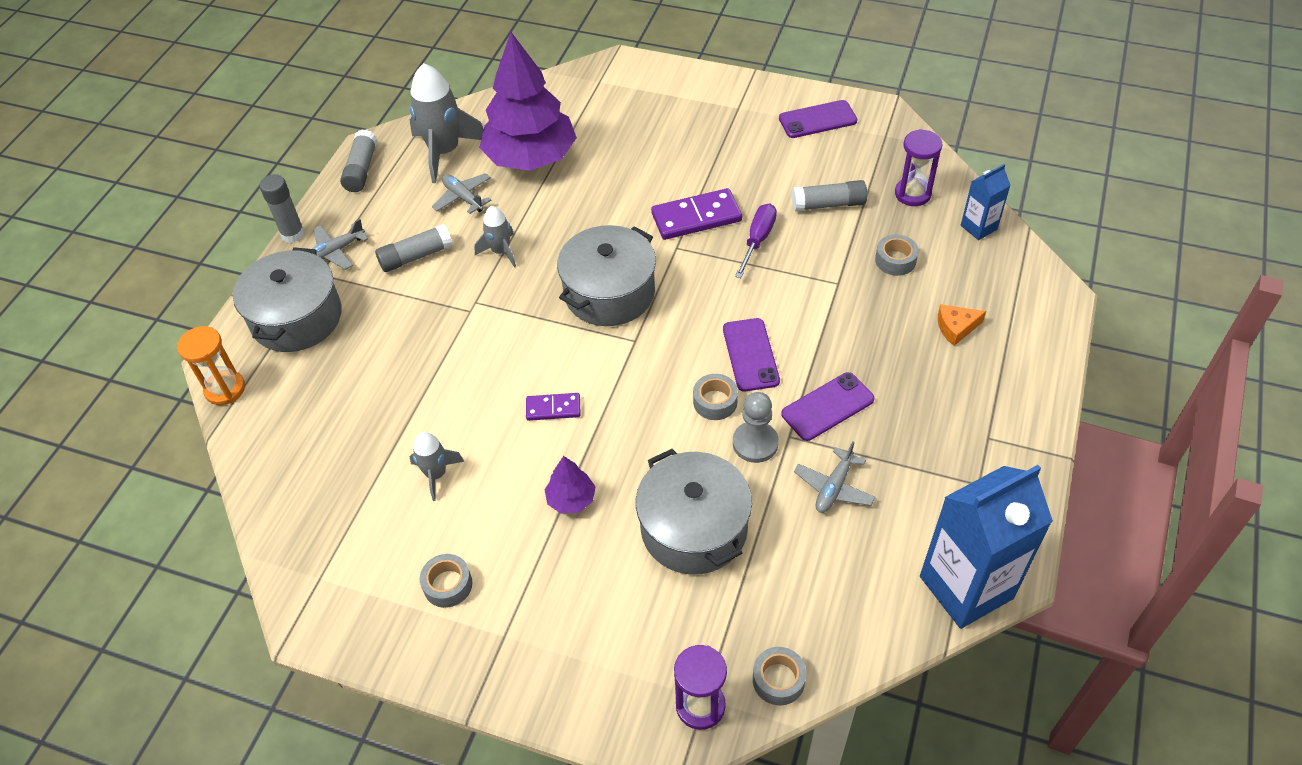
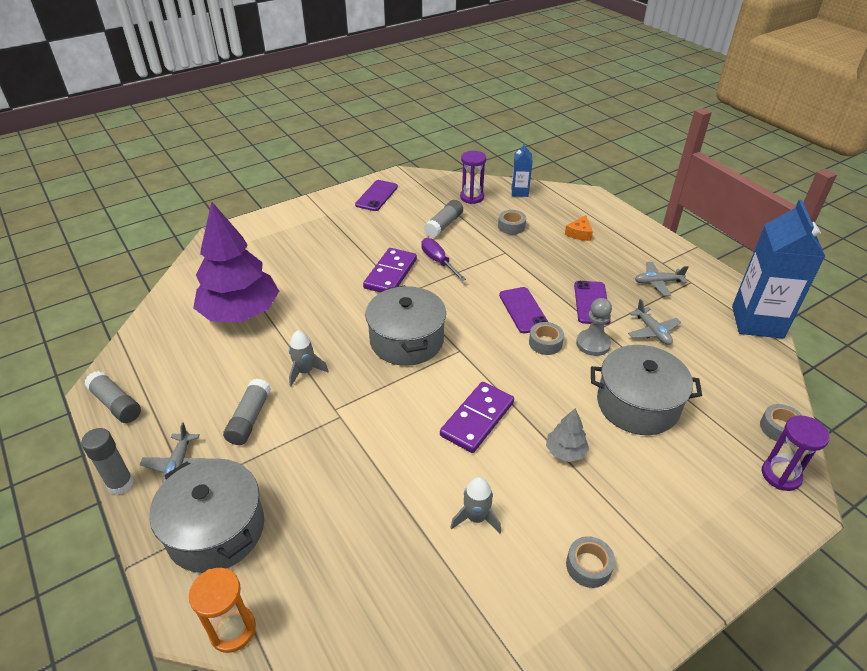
camera: 55 degrees left, 10 degrees down
grey rocket [409,63,484,183] -> none
grey plane [432,173,491,214] -> grey plane moved to [635,262,688,296]
purple domino [526,393,581,421] -> purple domino [440,382,514,453], size x1.75
purple tree [545,456,596,514] -> grey tree [546,408,589,462]
purple phone [723,318,780,392] -> purple phone turned 45 degrees clockwise [499,287,548,333]

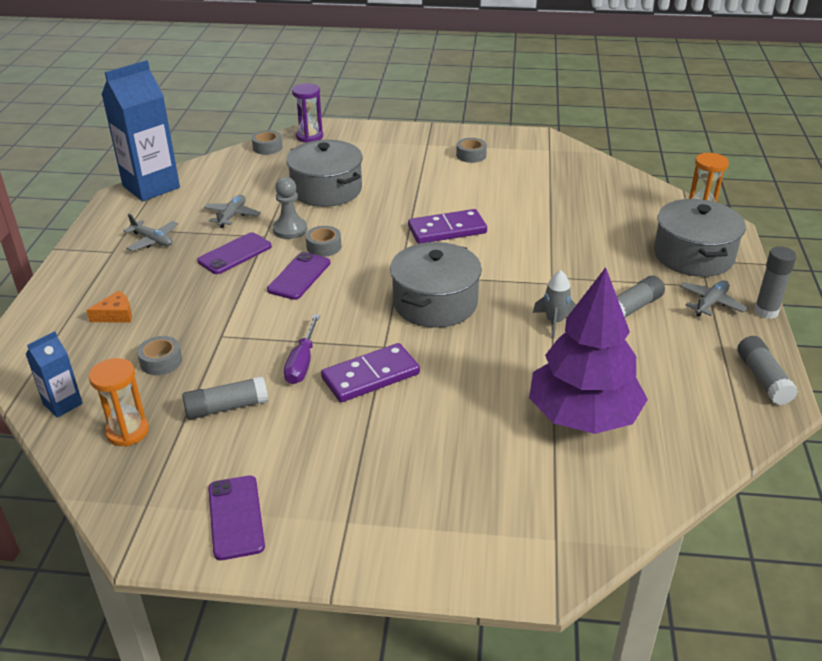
camera: 140 degrees left, 5 degrees down
purple phone [355,180,398,211] -> purple phone turned 75 degrees counterclockwise [208,475,265,560]
grey rocket [450,477,501,534] -> none
purple hourglass [460,151,486,204] -> orange hourglass [89,358,149,446]
grey tree [546,408,589,462] -> none

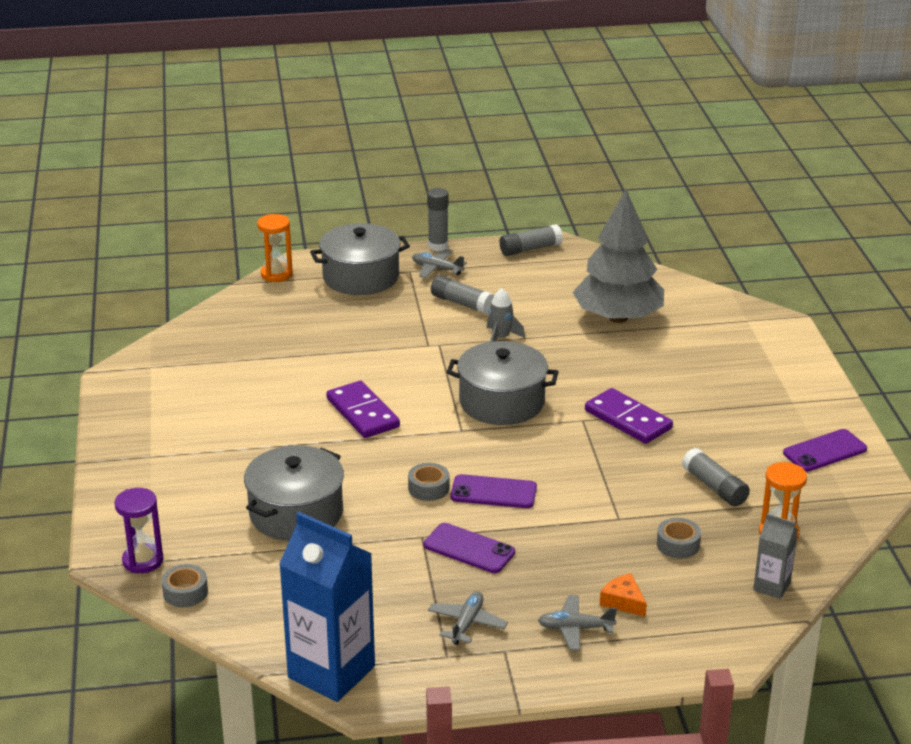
camera: 105 degrees left, 5 degrees down
blue carton [26,331,83,418] -> grey carton [753,514,798,599]
grey plane [204,195,261,228] -> grey plane moved to [538,595,617,651]
grey pawn [273,177,307,239] -> none
purple screwdriver [284,314,320,384] -> none
grey tape [456,138,487,163] -> none
purple tree [529,267,648,434] -> grey tree [573,189,664,323]

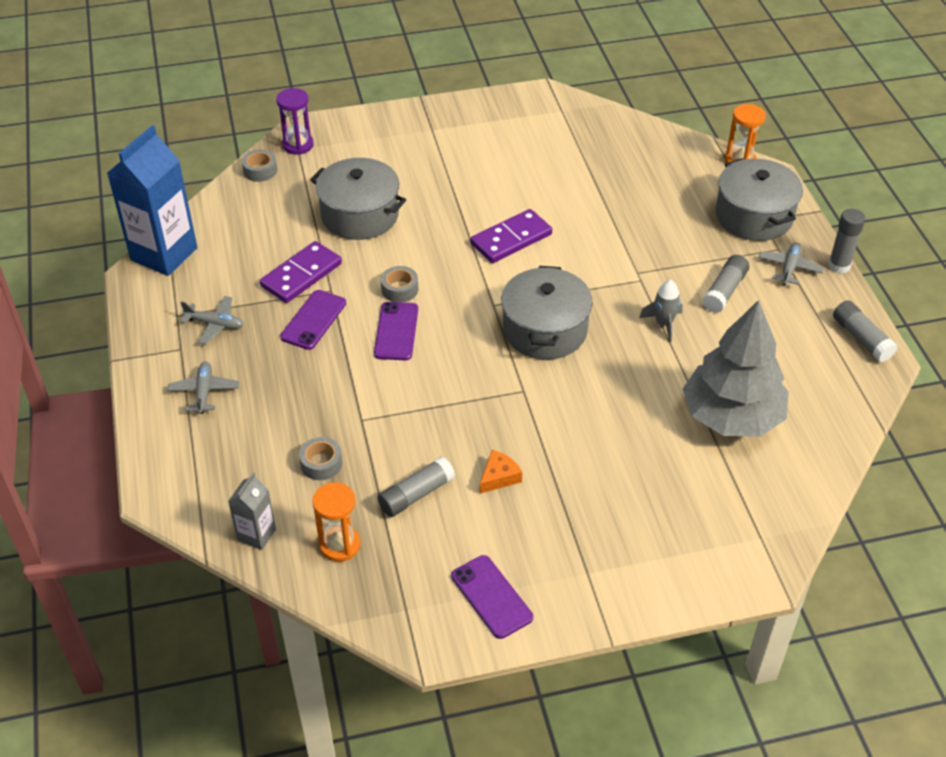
camera: 85 degrees right, 15 degrees up
purple domino [585,388,673,444] -> purple domino moved to [260,241,342,303]
orange cheese [600,573,647,617] -> orange cheese moved to [480,450,522,493]

